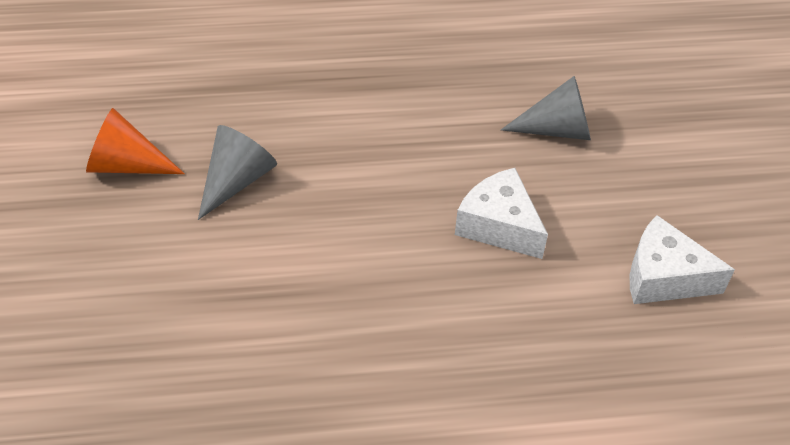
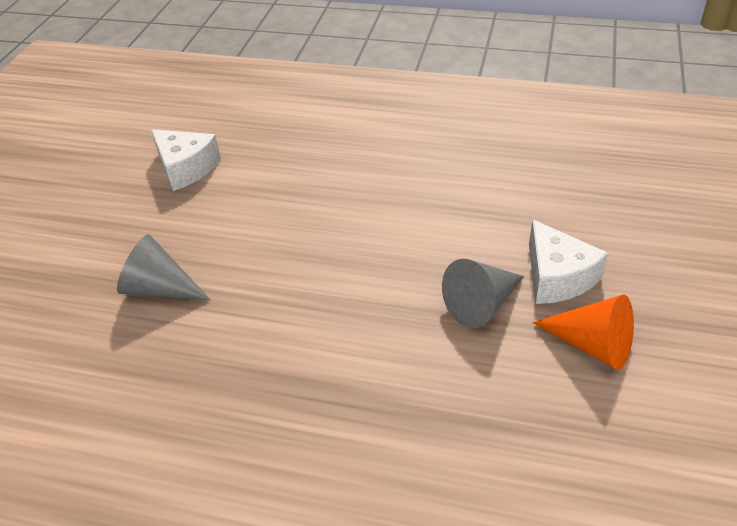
camera: 155 degrees left, 5 degrees down
white cheese [455,168,548,259] -> white cheese moved to [529,219,608,304]

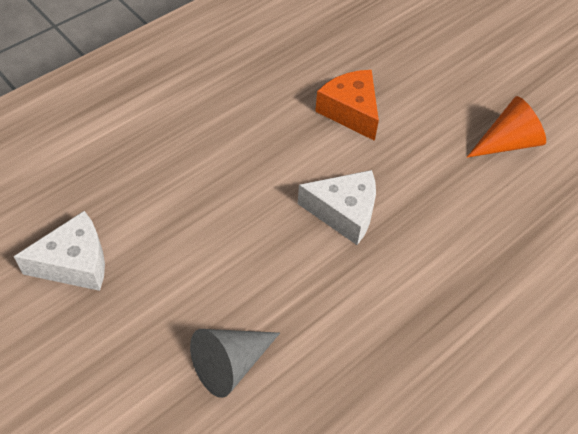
camera: 60 degrees left, 10 degrees up
grey cone [442,259,524,328] -> none
white cheese [529,219,608,304] -> white cheese moved to [298,170,376,245]
none -> orange cheese [315,70,379,141]

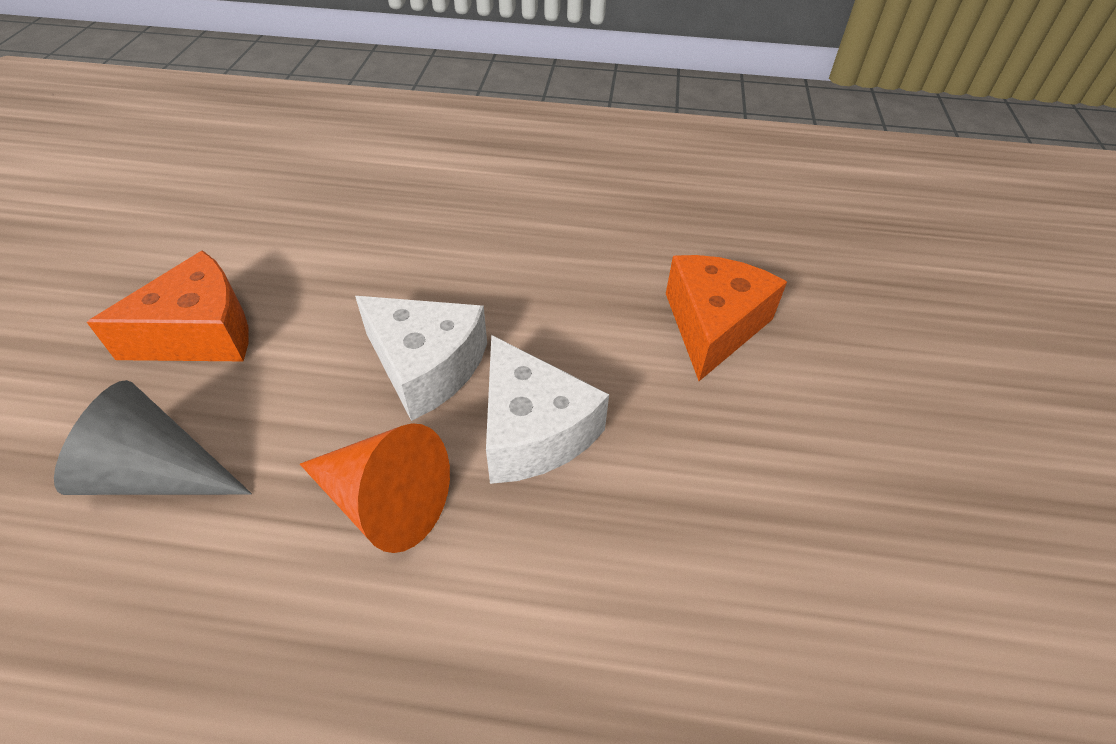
camera: 50 degrees right, 5 degrees down
white cheese [13,211,105,291] -> white cheese moved to [355,296,487,421]
orange cone [467,96,546,157] -> orange cone moved to [300,423,450,553]
none -> orange cheese [87,250,248,361]

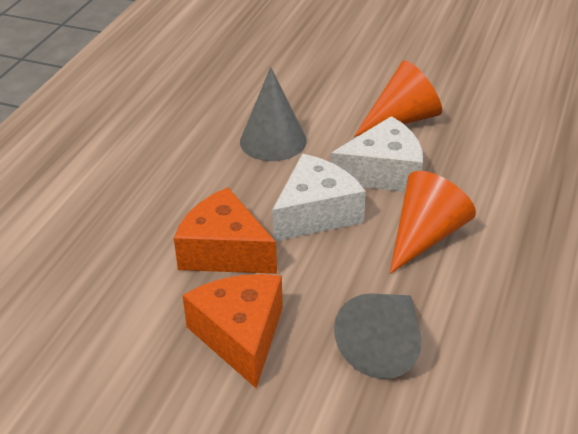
camera: 75 degrees left, 10 degrees down
orange cheese [666,255,787,381] -> orange cheese moved to [174,187,277,274]
none -> grey cone [240,67,307,161]
none -> orange cone [354,60,442,137]

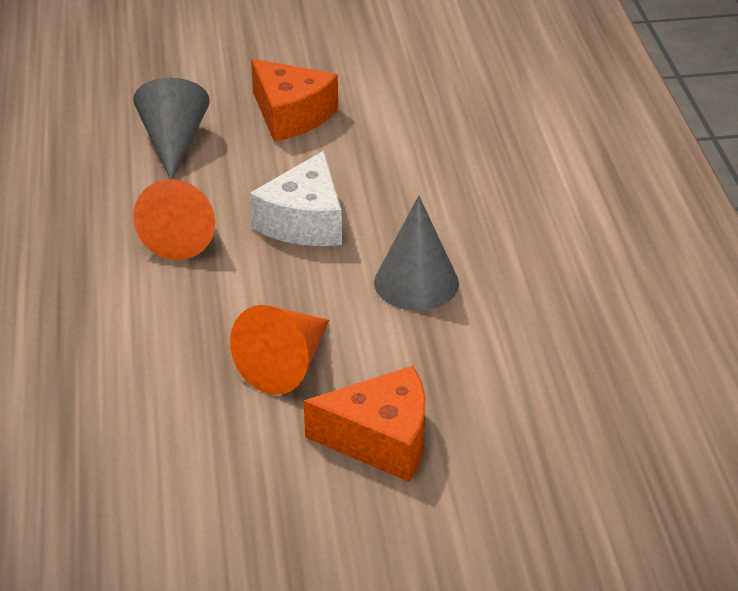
camera: 150 degrees right, 0 degrees up
orange cheese [174,187,277,274] -> orange cheese moved to [304,366,426,482]
white cheese [331,116,423,192] -> none

